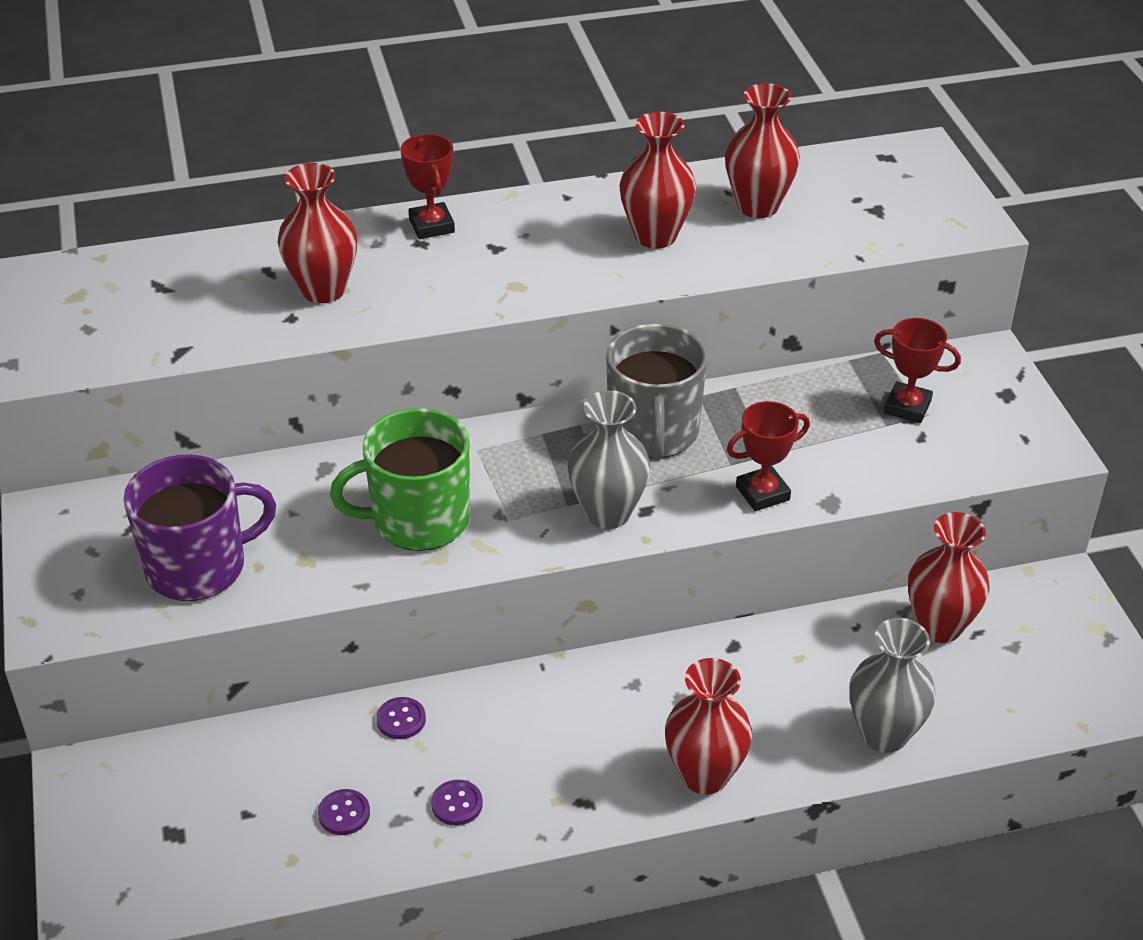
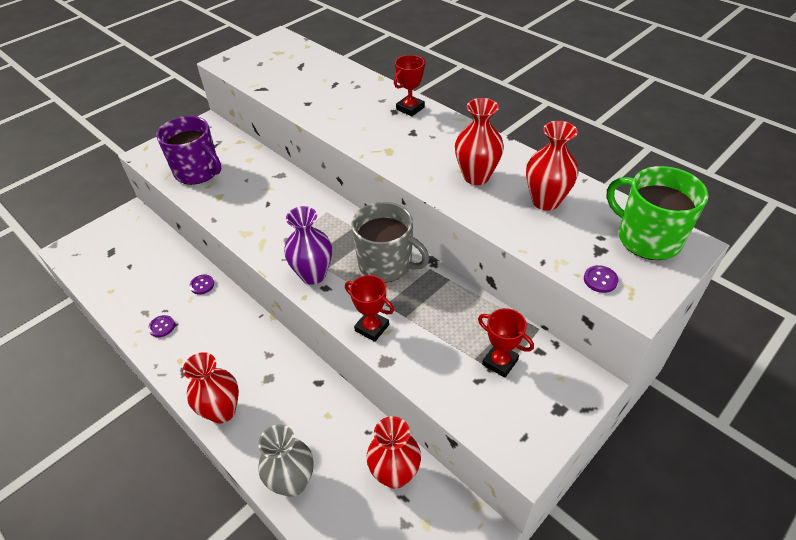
camera: 60 degrees right, 5 degrees up
red vase [278,163,357,303] -> none
purple button [318,789,370,835] -> purple button moved to [584,265,618,293]
green mug [330,408,470,551] -> green mug moved to [607,166,709,260]
grey vase [567,390,650,529] -> purple vase [284,206,332,285]
grey mug [606,323,708,461] -> grey mug turned 120 degrees counterclockwise [352,202,430,283]
red trophy [874,318,961,423] -> red trophy turned 45 degrees counterclockwise [478,308,534,378]

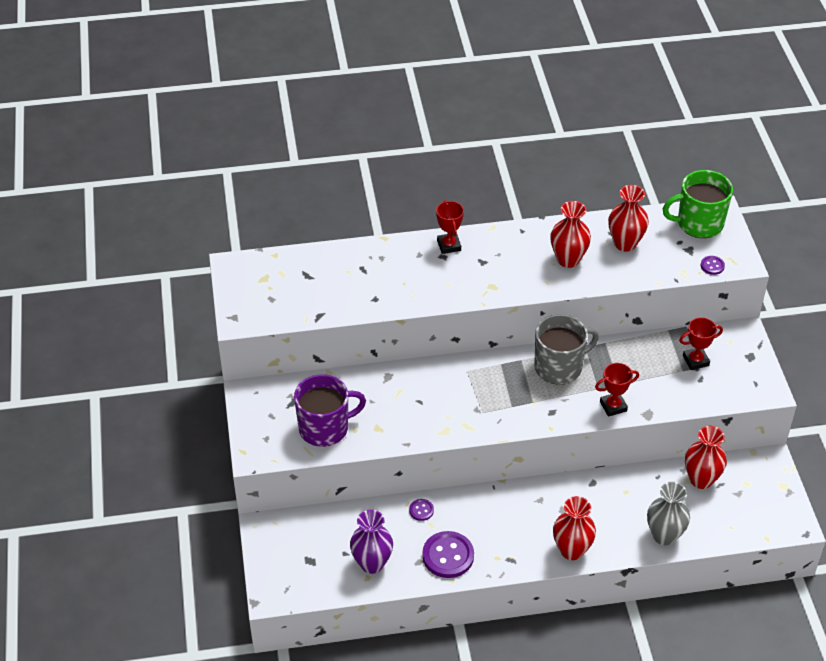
camera: 55 degrees left, 0 degrees up
purple button [148,315,175,337] -> purple button [422,531,474,578], size x2.05
purple vase [284,206,332,285] -> purple vase moved to [350,510,393,574]

